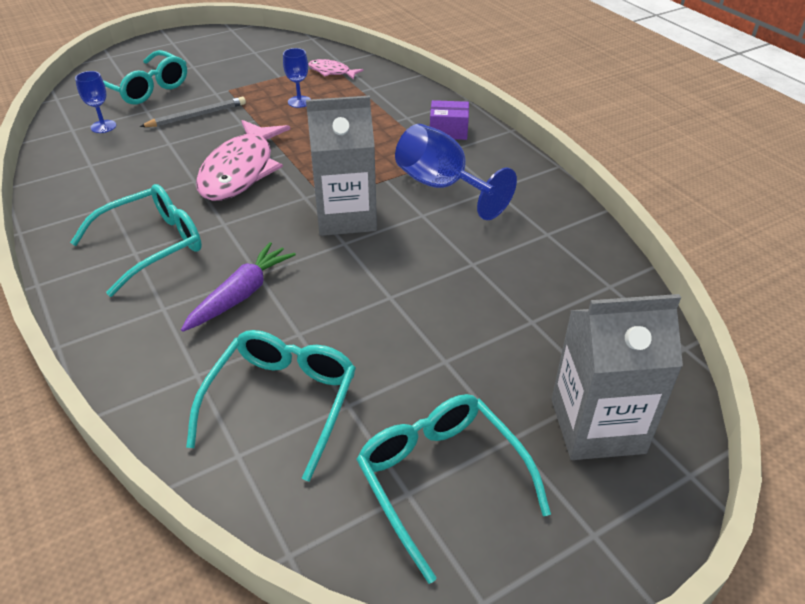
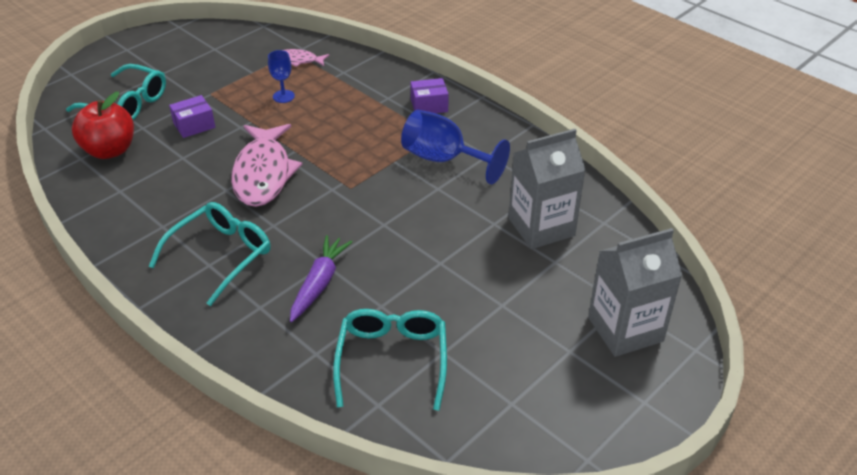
camera: 15 degrees left, 0 degrees up
blue goblet [75,71,116,133] -> red apple [72,91,134,159]
grey pencil [140,97,246,127] -> purple box [169,95,215,138]
grey carton [306,96,377,236] -> grey carton moved to [509,129,586,249]
turquoise glasses [356,394,551,584] -> none

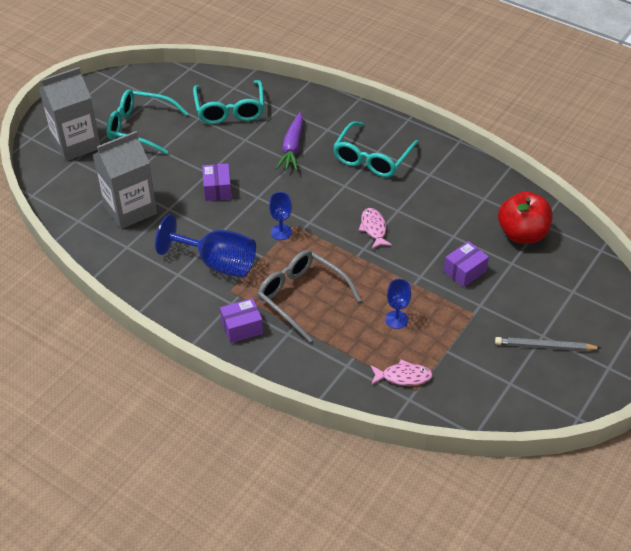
camera: 170 degrees right, 5 degrees up
turquoise glasses [66,64,166,120] -> turquoise glasses moved to [106,90,188,154]
pink fish [231,124,302,207] -> pink fish [359,208,392,249], size x0.48
none -> purple box [202,163,232,201]
none -> grey glasses [258,250,361,342]
none -> blue goblet [269,192,292,240]
none -> grey pencil [495,337,601,351]

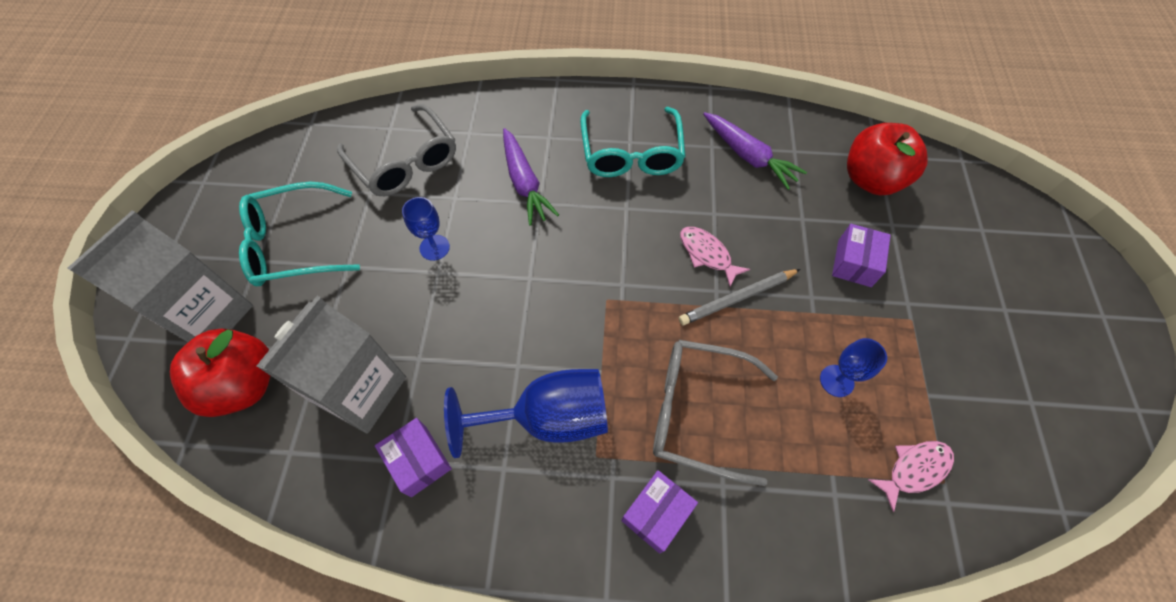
camera: 30 degrees left, 15 degrees up
turquoise glasses [193,80,264,124] -> grey glasses [337,104,456,196]
purple box [202,163,232,201] -> purple box moved to [375,418,452,497]
blue goblet [269,192,292,240] -> blue goblet moved to [402,197,450,261]
grey pencil [495,337,601,351] -> grey pencil moved to [679,269,801,325]
none -> red apple [170,329,270,417]
none -> purple carrot [703,112,807,190]

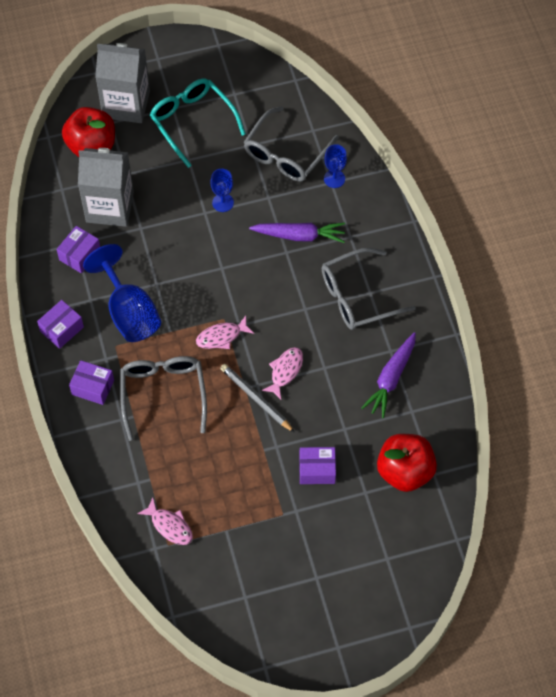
camera: 70 degrees right, 0 degrees up
purple carrot [503,128,559,226] -> purple carrot turned 135 degrees counterclockwise [249,223,345,243]
turquoise glasses [580,107,686,177] -> grey glasses [322,248,416,330]
blue goblet [820,338,887,397] -> blue goblet moved to [324,144,347,188]
none -> purple box [37,300,84,349]
none -> pink fish [196,316,254,349]

